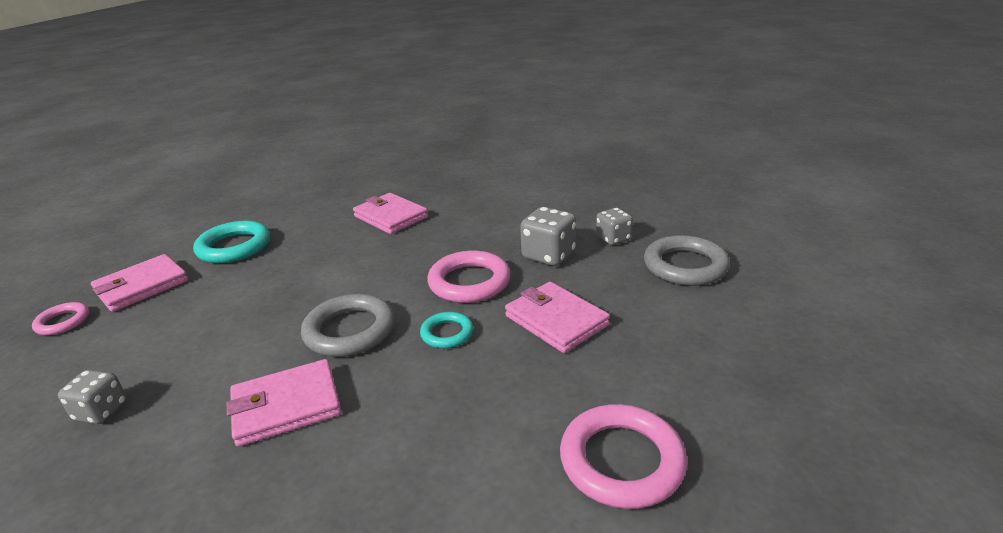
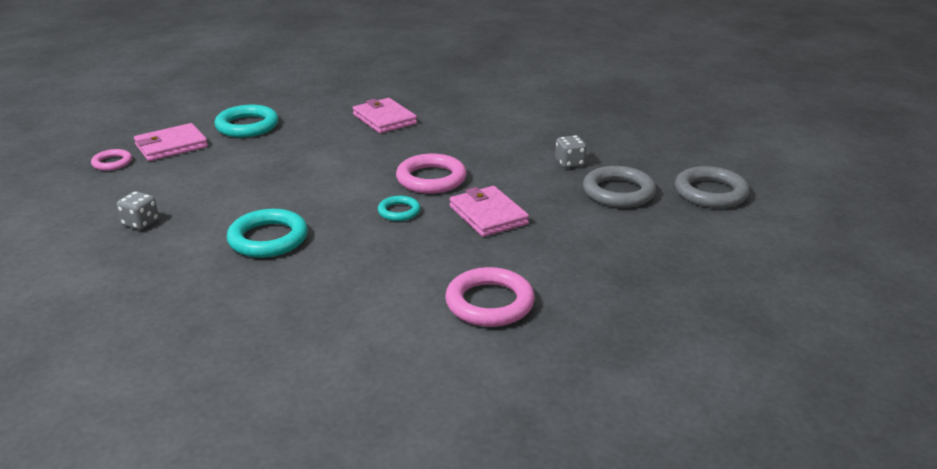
camera: 10 degrees right, 0 degrees up
pink wallet [227,359,341,447] -> turquoise ring [227,209,308,258]
grey ring [301,294,395,357] -> grey ring moved to [675,166,750,208]
grey dice [520,207,576,266] -> none

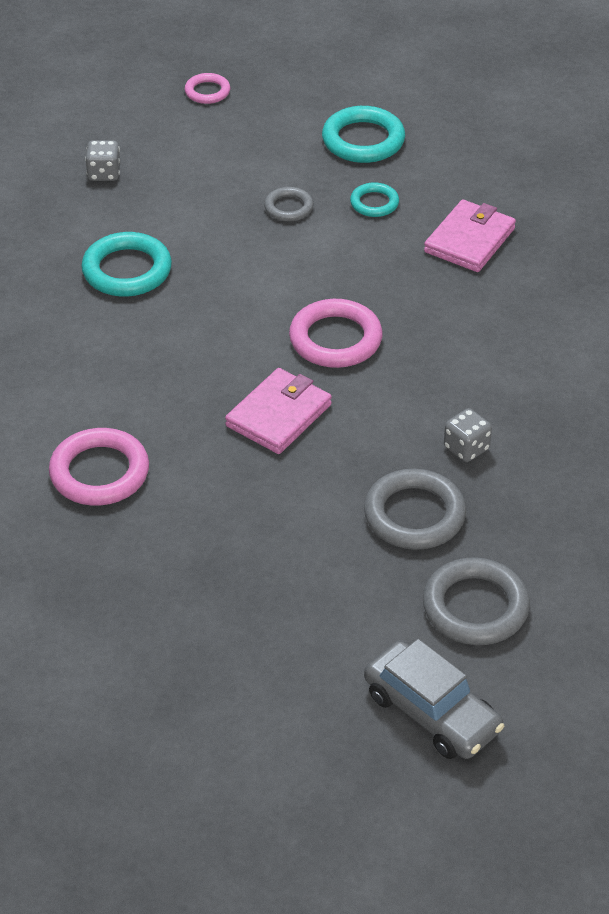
camera: 65 degrees right, 15 degrees up
pink wallet [134,123,208,161] -> none
turquoise ring [378,196,420,221] -> turquoise ring moved to [350,182,399,217]
none -> grey ring [264,187,313,221]
none -> grey car [364,639,504,759]

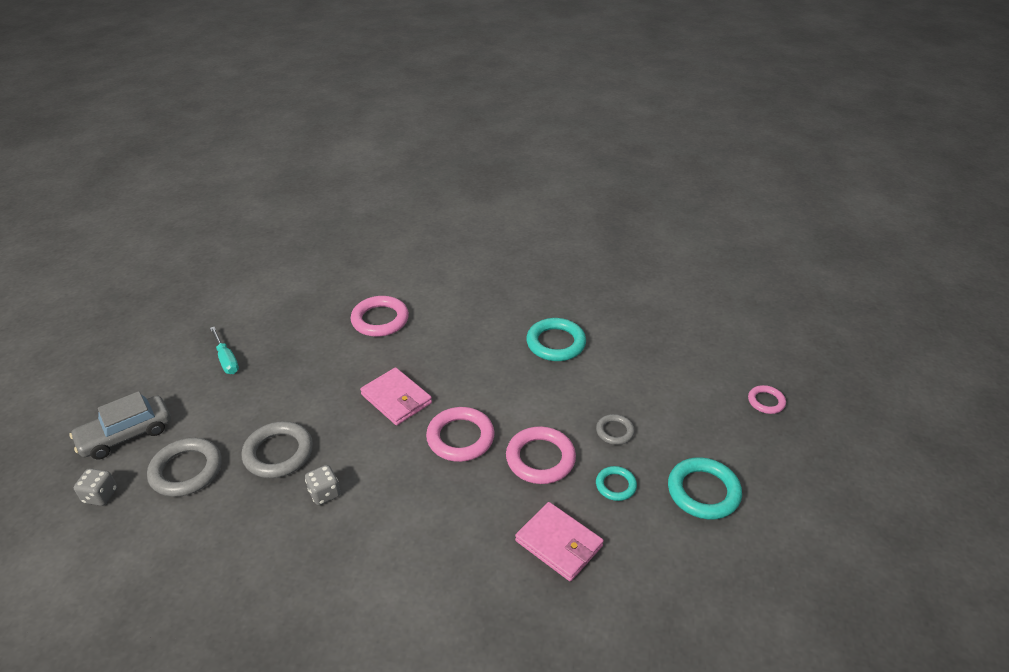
camera: 100 degrees right, 5 degrees down
grey dice [85,140,120,181] -> grey dice moved to [74,468,117,506]
none -> turquoise screwdriver [210,327,239,374]
none -> pink ring [506,426,576,484]

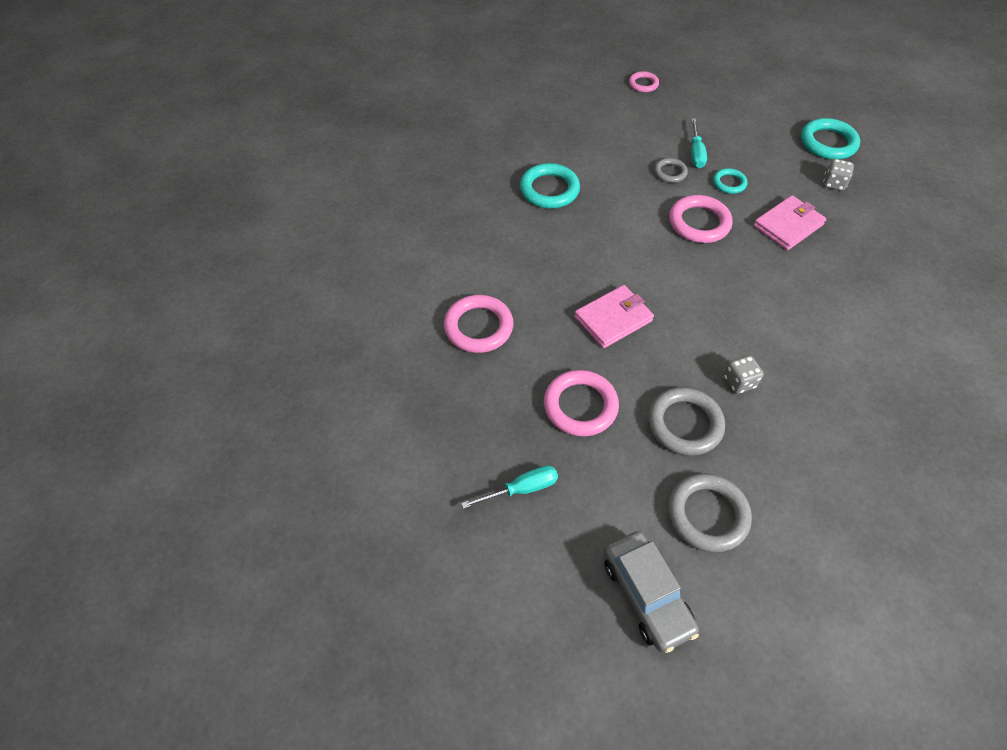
camera: 80 degrees left, 15 degrees up
grey dice [74,468,117,506] -> grey dice moved to [823,159,854,191]
pink ring [426,407,495,462] -> pink ring moved to [544,370,619,436]
turquoise ring [668,457,742,520] -> turquoise ring moved to [801,118,860,159]
none -> turquoise screwdriver [691,118,707,168]

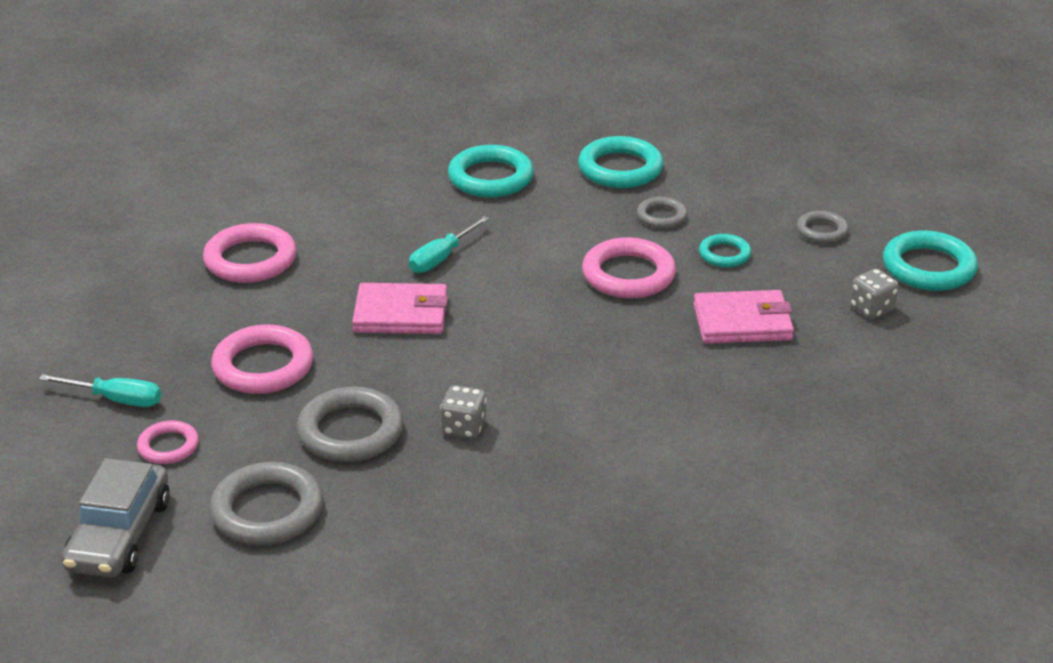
camera: 35 degrees right, 20 degrees down
pink ring [629,71,659,92] -> pink ring moved to [137,420,199,464]
turquoise screwdriver [691,118,707,168] -> turquoise screwdriver moved to [409,216,489,273]
none -> turquoise ring [578,136,664,188]
none -> grey ring [797,211,848,243]

